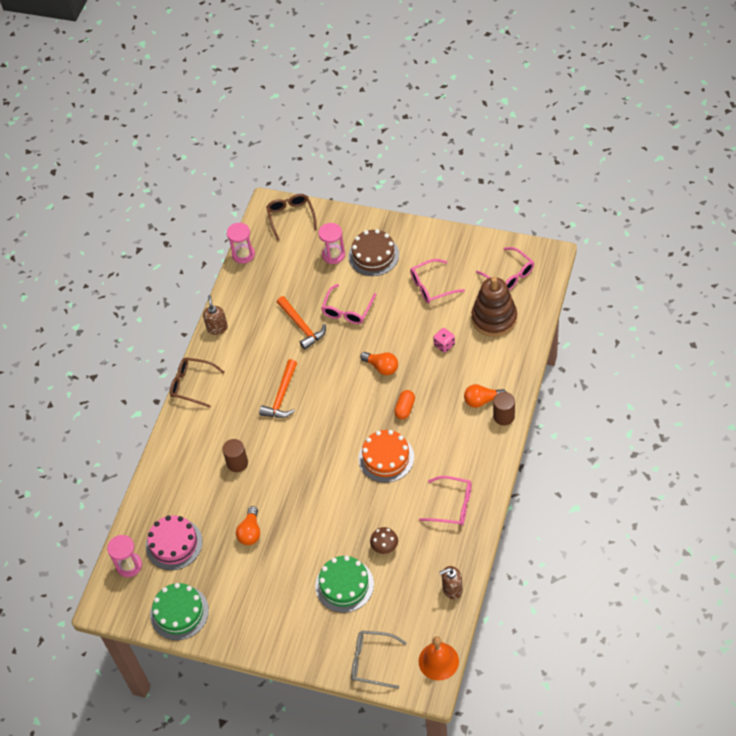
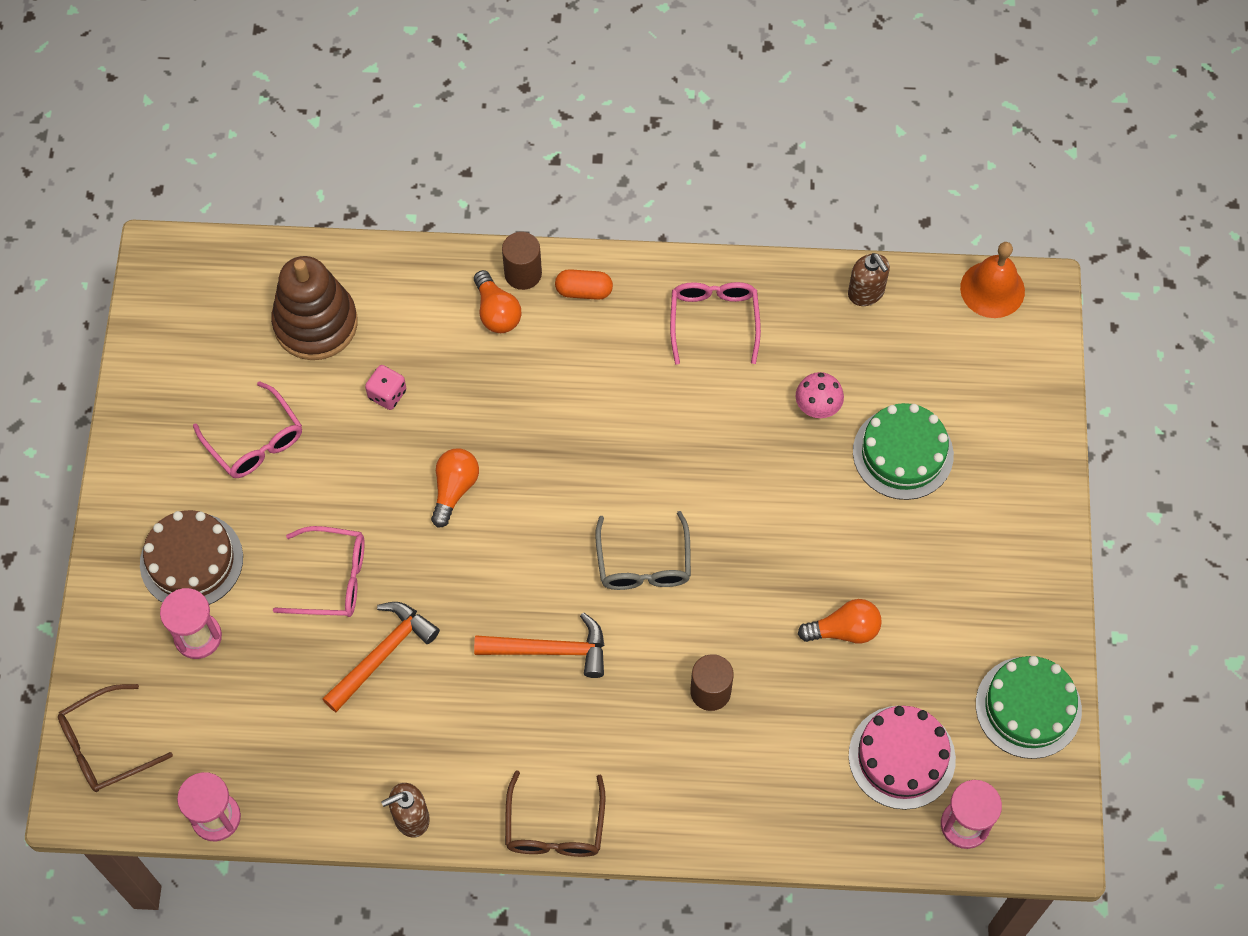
camera: 110 degrees left, 10 degrees up
grey glasses [351,630,407,689] -> grey glasses moved to [595,511,691,590]
orange cake [358,430,414,483] -> none
brown mushroom [370,527,398,554] -> pink mushroom [796,372,844,418]
orange capsule [394,390,415,420] -> orange capsule moved to [555,269,613,300]
pink glasses [476,247,534,290] -> none

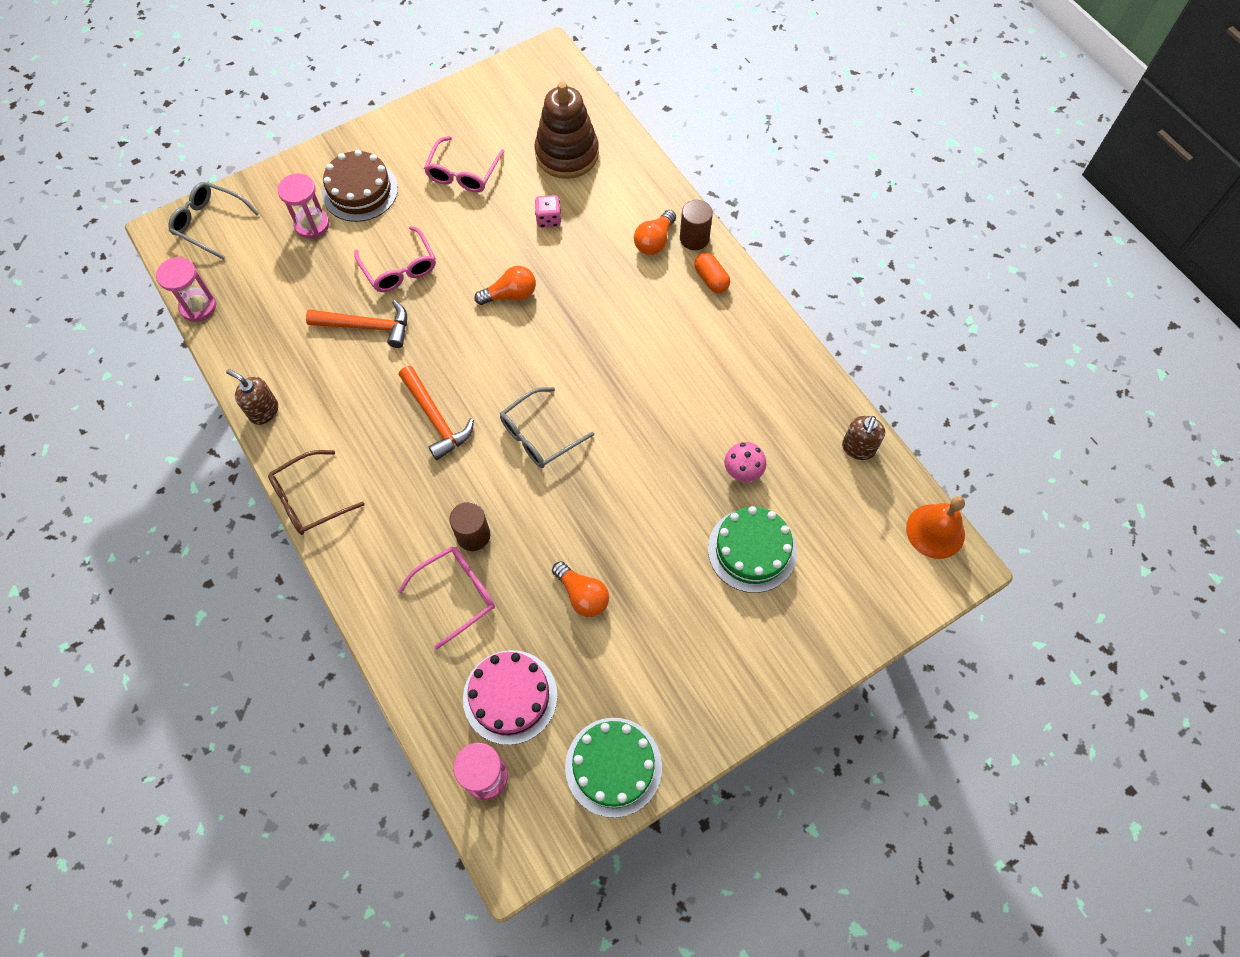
camera: 55 degrees right, 0 degrees up
brown glasses [58,684,173,792] -> grey glasses [168,182,260,260]
pink glasses [670,282,761,364] -> pink glasses moved to [398,546,495,650]

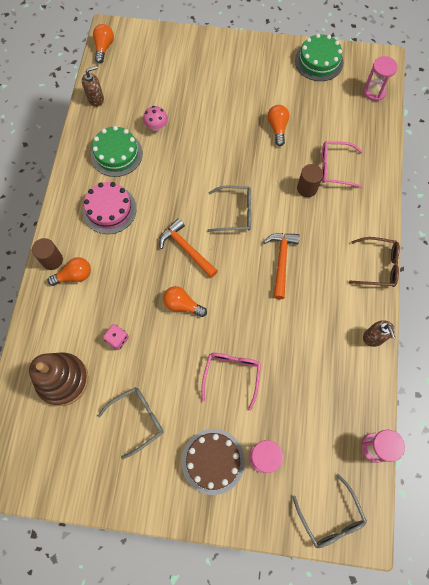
camera: 140 degrees left, 5 degrees up
orange hammer [306,300,407,348] -> orange hammer moved to [159,218,218,278]
pink glasses [424,136,505,192] -> grey glasses [98,387,163,459]
pink cake [463,650,557,745] -> pink cake moved to [82,182,137,234]
orange capsule [694,252,730,293] -> none
green cake [708,506,797,593] -> green cake moved to [91,126,143,177]
orange bell [906,496,965,559] -> orange light bulb [93,24,114,63]

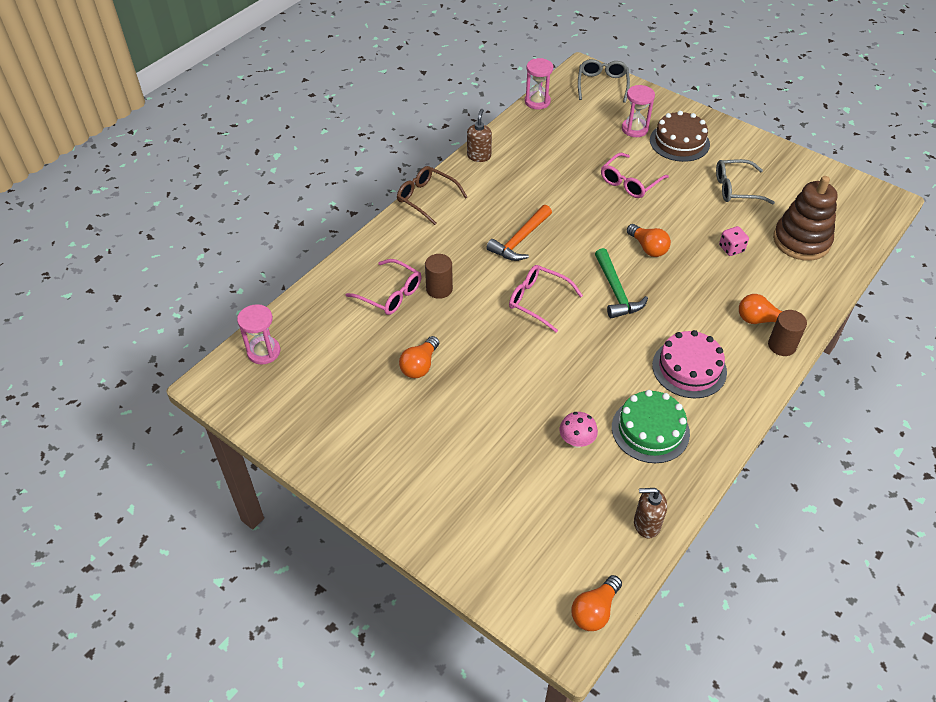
camera: 150 degrees left, 20 degrees down
orange hammer [159,218,218,278] -> green hammer [595,248,648,318]
grey glasses [207,185,251,232] -> pink glasses [509,265,583,333]
green cake [295,34,344,81] -> none

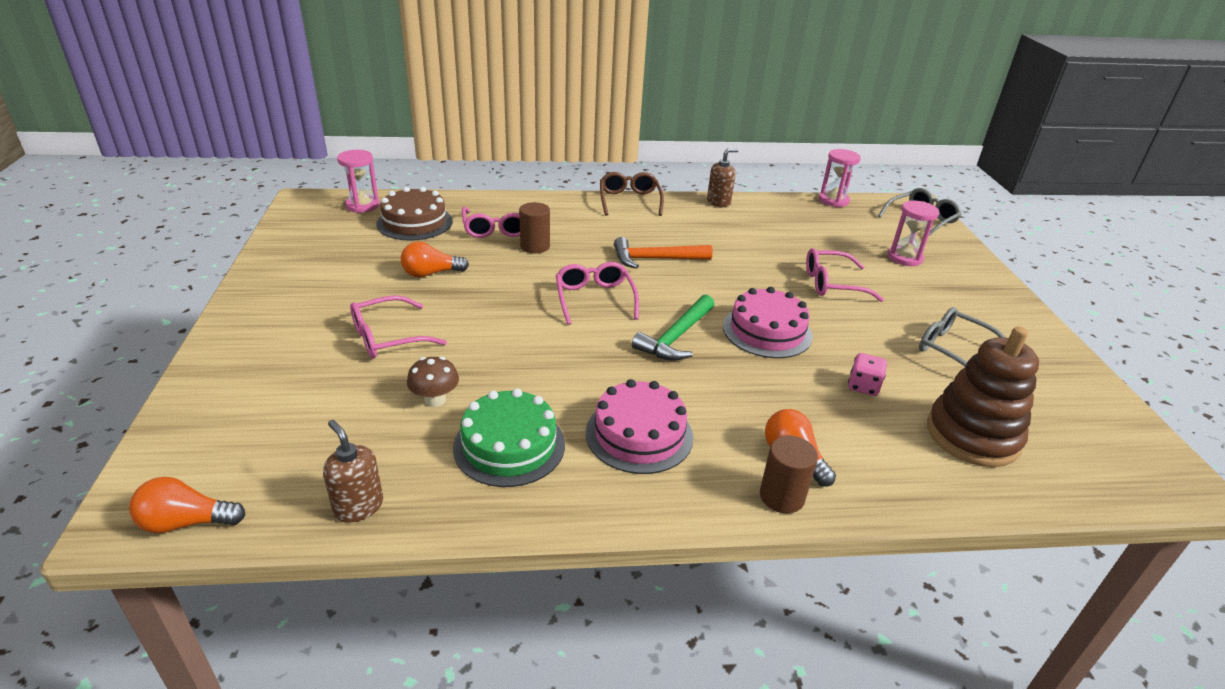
camera: 45 degrees right, 15 degrees down
pink mushroom [560,412,598,448] -> brown mushroom [407,357,459,407]
orange light bulb [627,224,671,257] -> pink cake [723,287,813,358]
brown cake [650,111,710,162] -> brown cake moved to [376,187,452,241]
none -> pink glasses [350,295,447,358]

